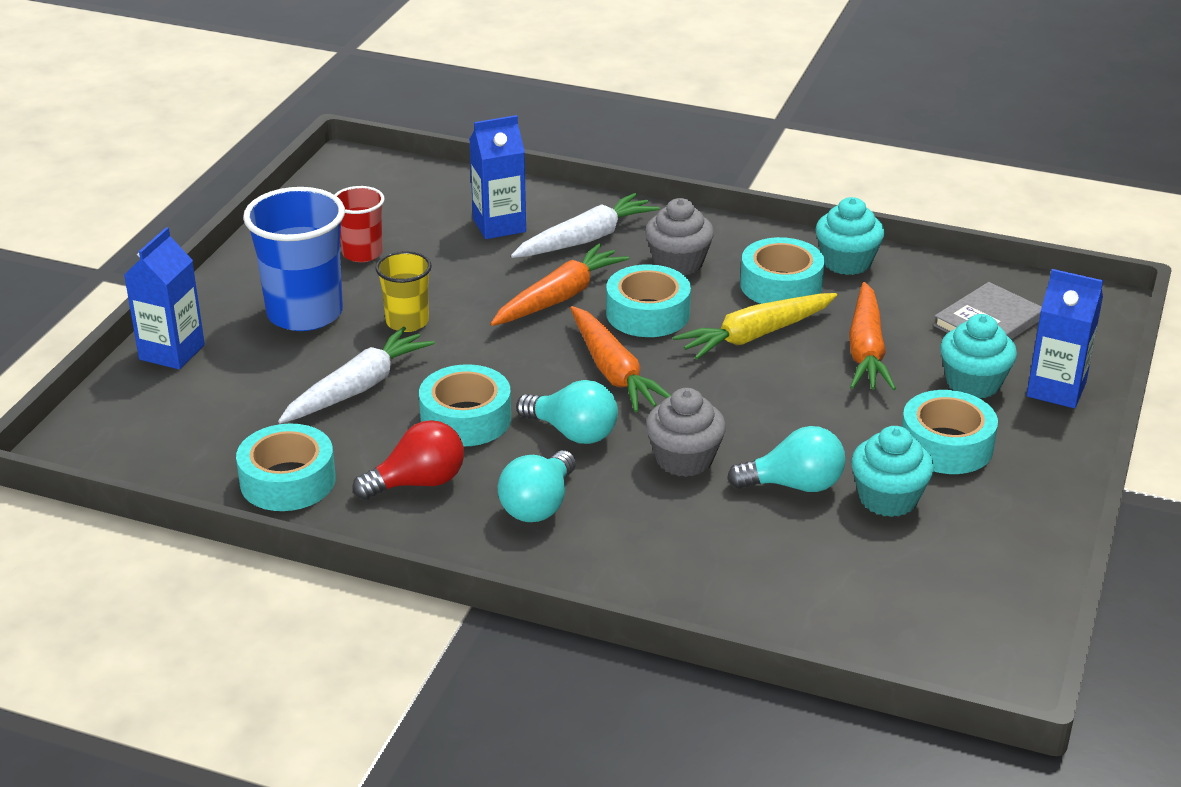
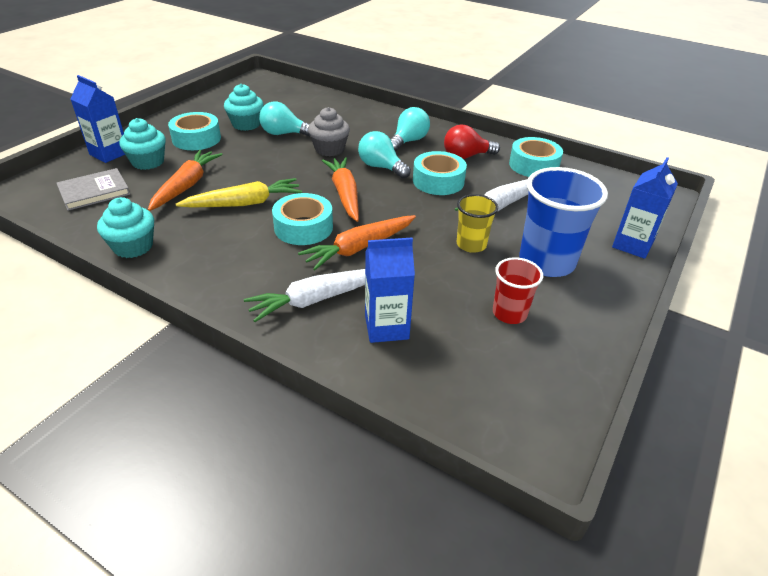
camera: 170 degrees left, 5 degrees up
grey cupcake [645,198,714,276] -> none
turquoise tape [740,237,825,304] -> none

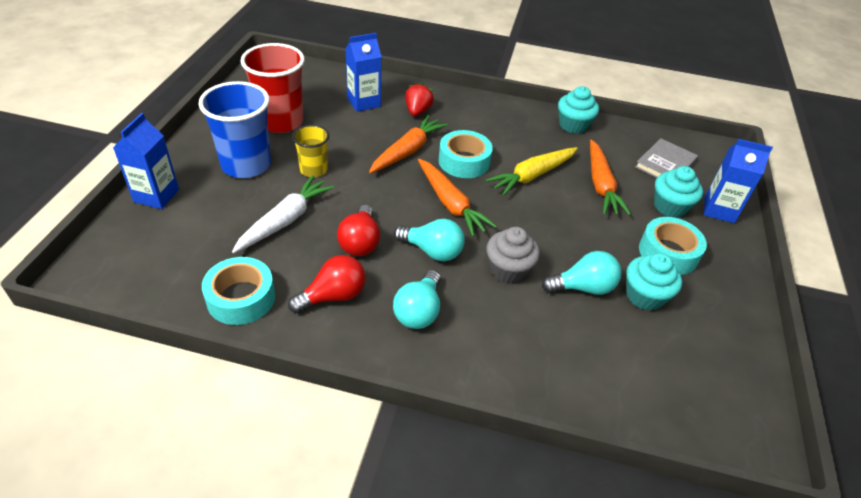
camera: 160 degrees right, 5 degrees up
white carrot [244,269,365,322] -> red strawberry [405,83,434,116]
turquoise tape [413,151,467,195] -> red light bulb [337,205,380,256]
red cup [493,257,543,324] -> red cup [240,43,305,133], size x1.79

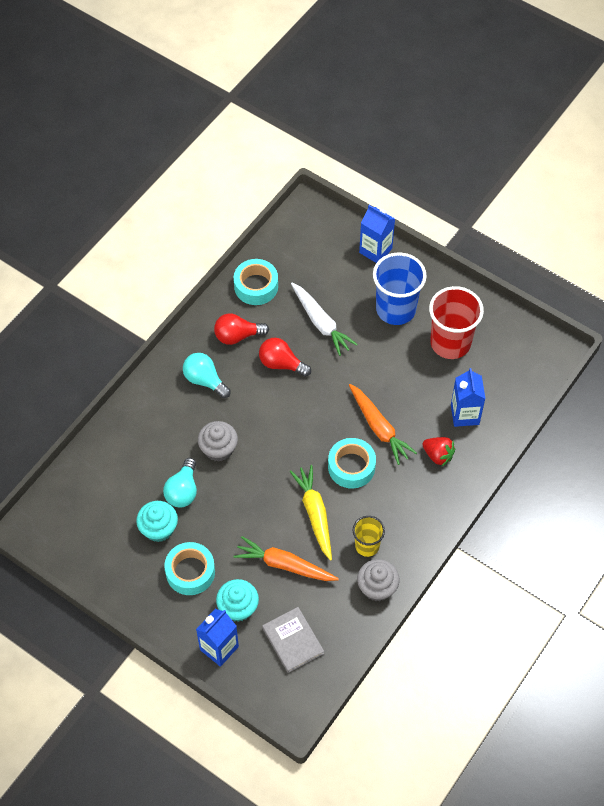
camera: 115 degrees right, 15 degrees up
red light bulb [288,255,366,313] -> red light bulb turned 90 degrees clockwise [214,313,269,345]
yellow cup [292,125,329,177] -> yellow cup moved to [353,516,385,557]
turquoise light bulb [394,219,465,261] -> none
orange carrot [418,159,497,237] -> none
turquoise cupcake [558,86,599,134] -> grey cupcake [357,559,399,601]

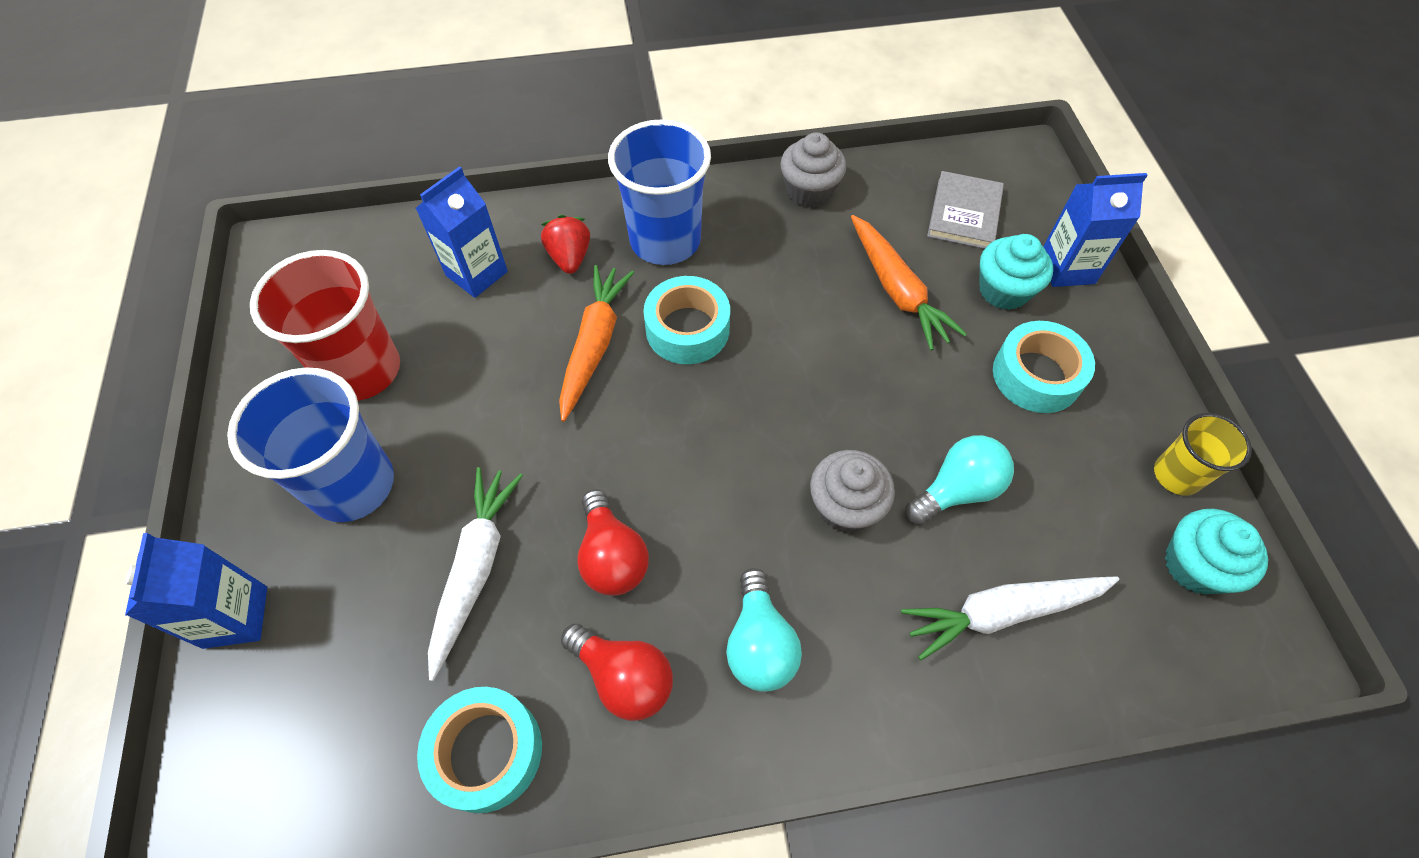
camera: 135 degrees left, 0 degrees up
turquoise cupcake [136,501,178,542] -> turquoise cupcake moved to [1165,509,1268,594]
yellow carrot [289,465,332,561] -> none
yellow cup [353,516,385,557] -> yellow cup moved to [1154,413,1252,496]
none -> blue cup [608,119,711,265]
none -> white carrot [901,576,1119,661]

